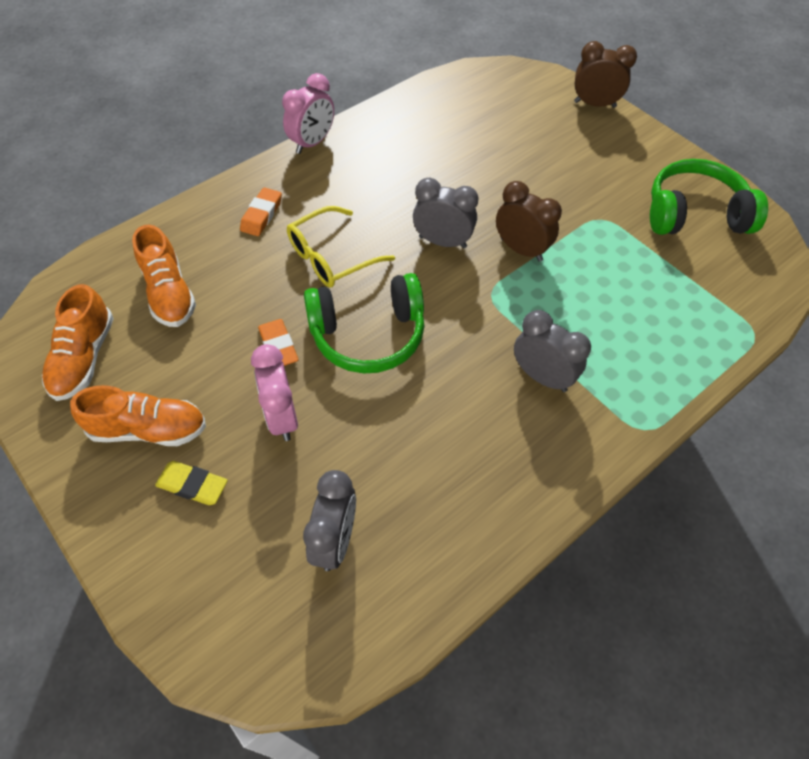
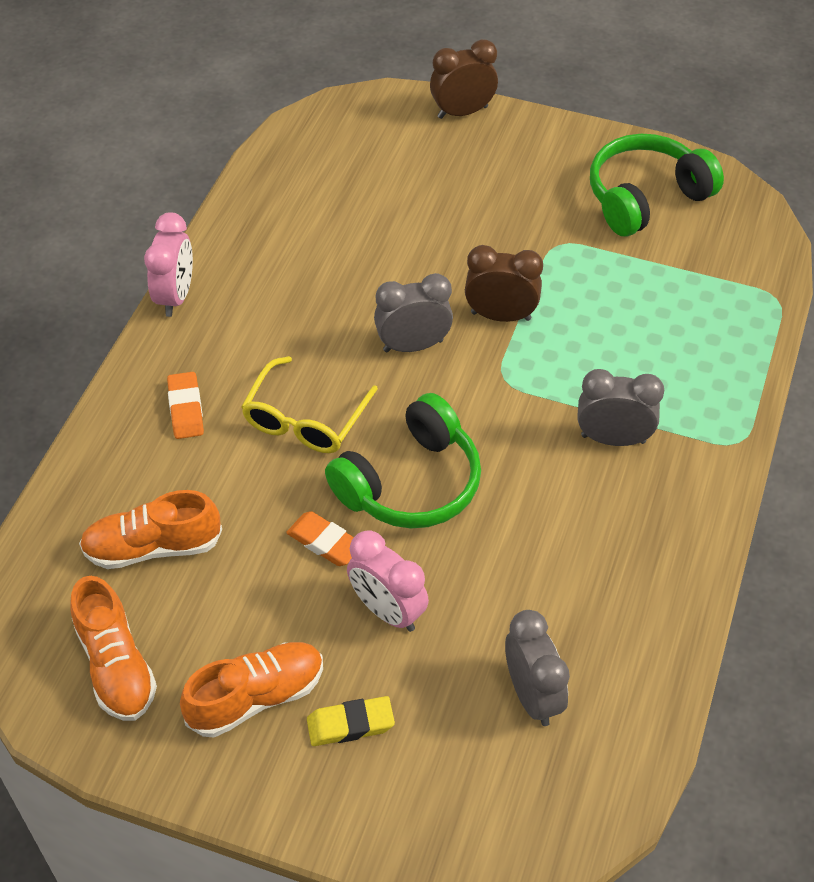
camera: 30 degrees left, 5 degrees down
orange shoe [132,224,196,327] -> orange shoe turned 135 degrees clockwise [79,490,222,569]

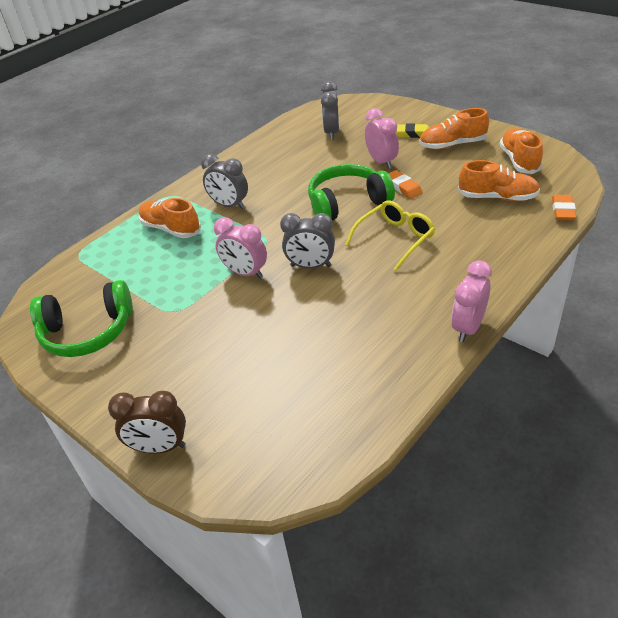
camera: 155 degrees left, 10 degrees down
orange eraser [167,372,204,439] -> orange eraser moved to [552,195,576,220]
brown clock [465,245,543,322] -> pink clock [214,217,267,279]
none -> orange shoe [139,198,201,238]

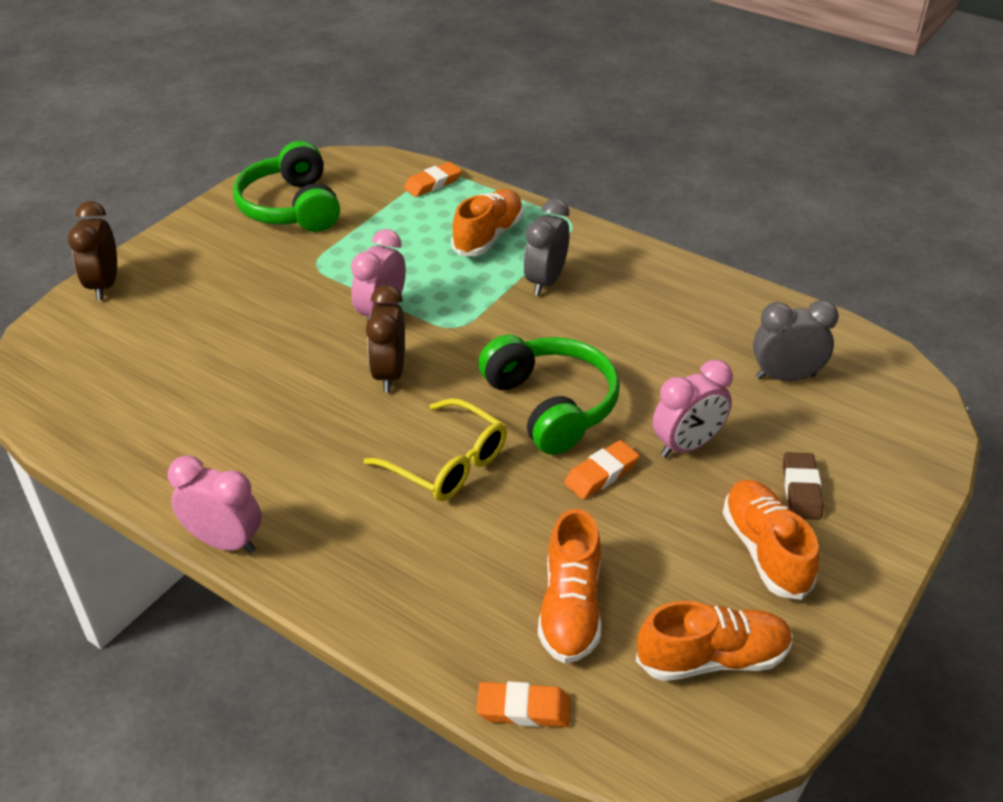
camera: 80 degrees right, 0 degrees up
grey clock [280,213,335,268] -> brown clock [366,285,405,392]
yellow eraser [396,124,430,138] -> brown eraser [783,452,824,520]
none -> orange eraser [404,162,462,197]

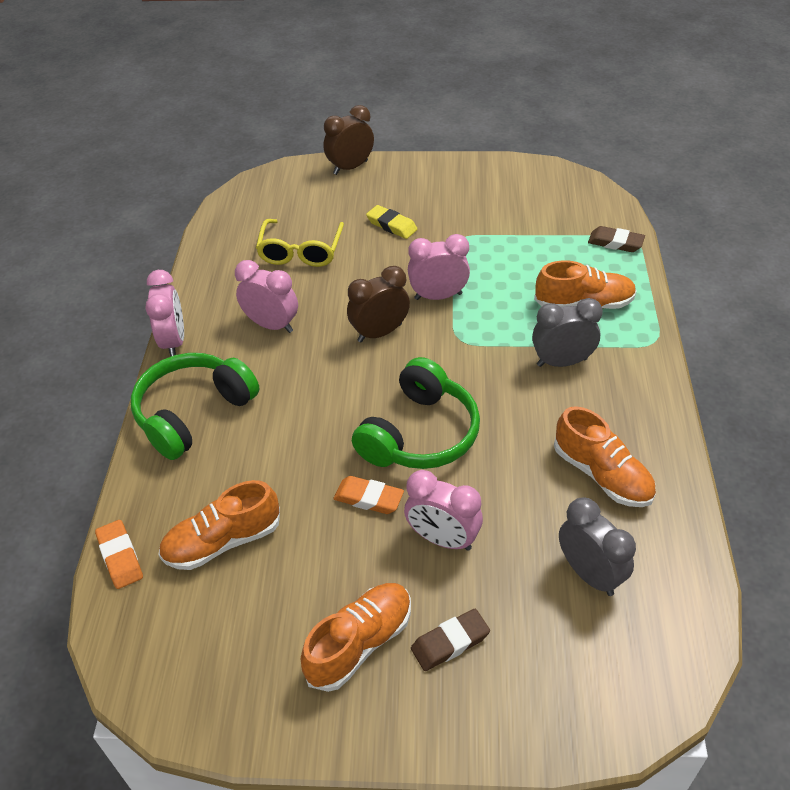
camera: 60 degrees right, 5 degrees up
green headphones [233,141,340,232] -> green headphones moved to [131,353,259,460]
yellow glasses [364,398,507,501] -> yellow glasses moved to [256,219,344,267]
orange eraser [404,162,462,197] -> brown eraser [588,226,645,252]
orange shoe [636,601,793,681] -> orange shoe moved to [554,406,656,507]
none -> pink clock [235,260,298,333]
none -> yellow eraser [366,205,418,239]

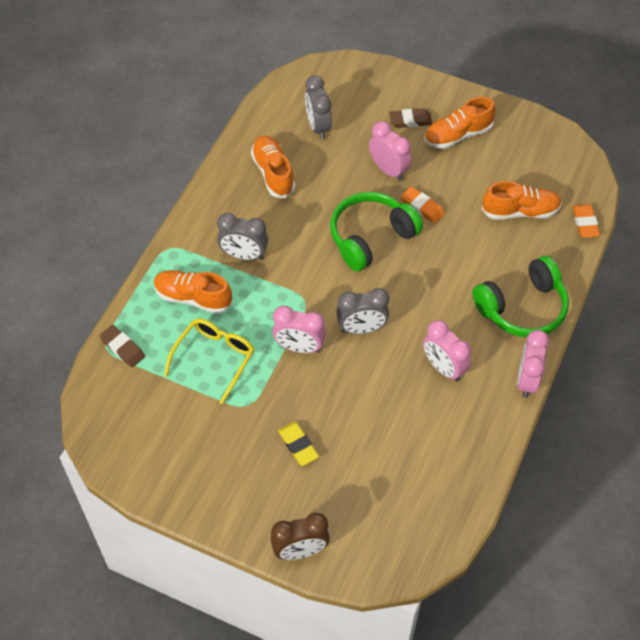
camera: 160 degrees left, 10 degrees up
yellow glasses [256,219,344,267] -> yellow glasses moved to [164,318,254,404]
brown clock [347,266,410,342] -> grey clock [336,288,389,334]

